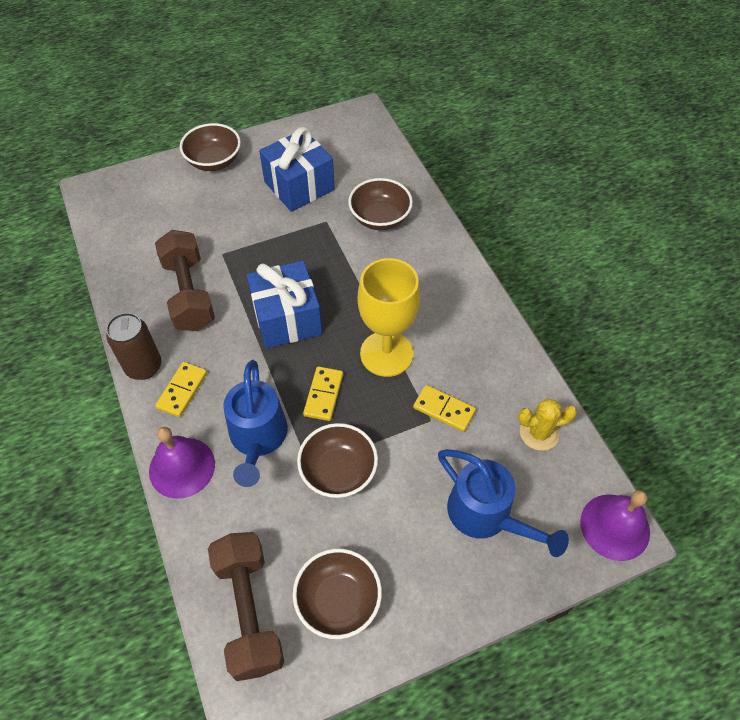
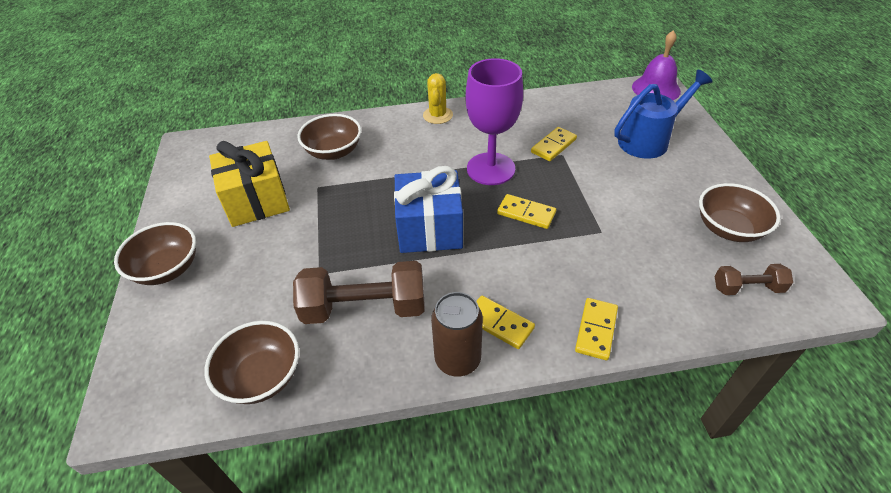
camera: 75 degrees left, 10 degrees down
purple bell [149,427,215,499] -> yellow domino [575,298,618,360]
brown dumbbell [208,532,284,681] -> brown dumbbell [715,264,793,295], size x0.54
blue watering can [223,360,288,487] -> none
blue gift [259,127,335,212] -> yellow gift [209,141,290,227]
brown bowl [297,423,378,498] -> brown bowl moved to [204,321,299,404]
yellow goblet [358,258,420,377] -> purple goblet [466,58,523,185]
yellow cactus [518,398,577,451] -> yellow cactus moved to [423,73,453,124]

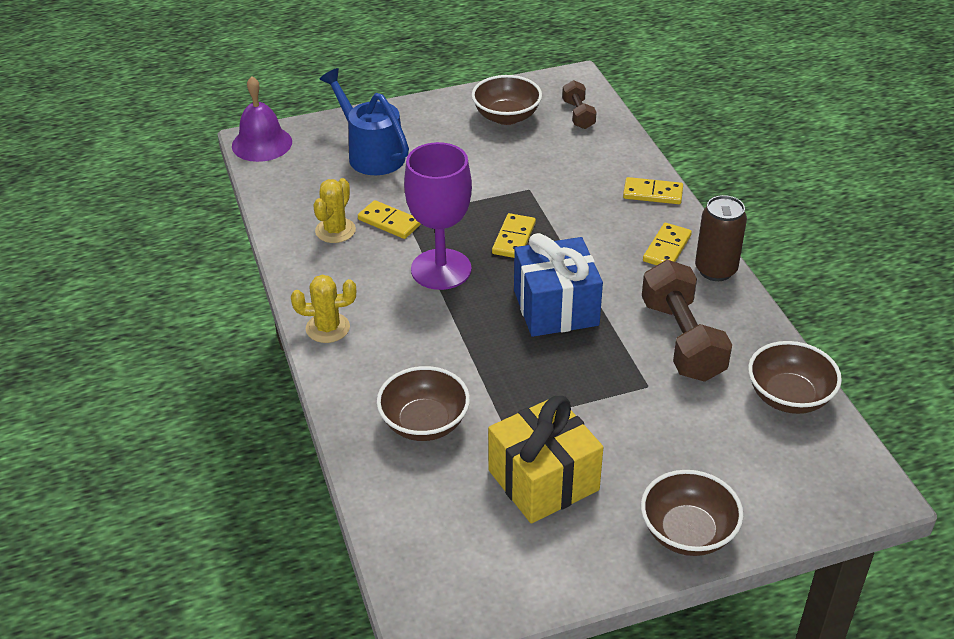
camera: 100 degrees left, 5 degrees down
none -> yellow cactus [313,178,356,243]

